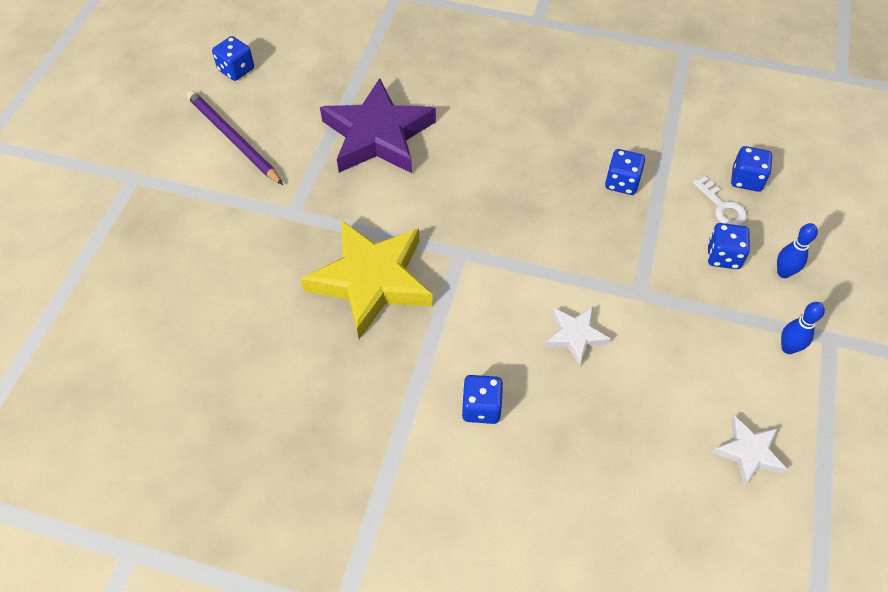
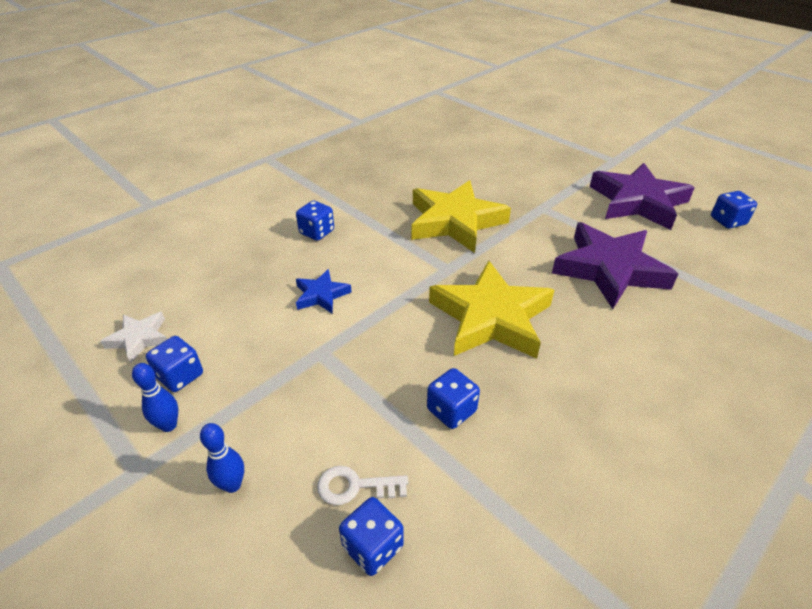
camera: 120 degrees right, 15 degrees down
purple pencil [186,90,283,185] -> purple star [589,163,695,230]
white star [545,307,611,366] -> blue star [296,269,352,314]
blue dice [708,223,750,269] -> blue dice moved to [146,336,203,392]
none -> yellow star [429,261,554,359]

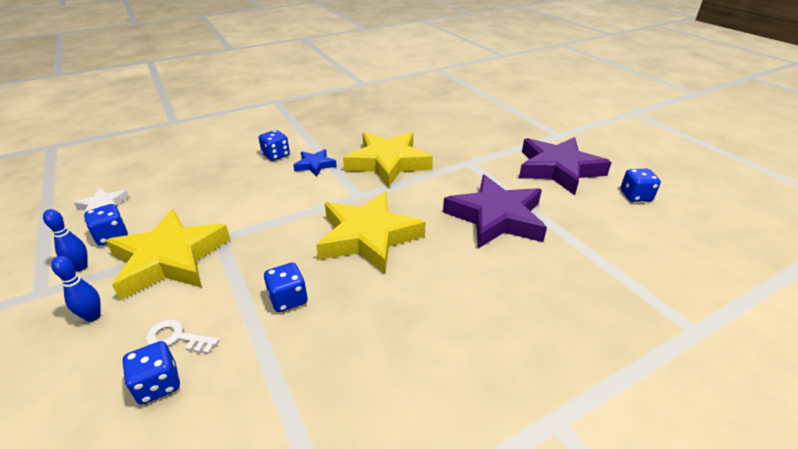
camera: 15 degrees right, 5 degrees down
blue star [296,269,352,314] -> blue star moved to [293,149,337,177]
none -> yellow star [106,209,230,300]

